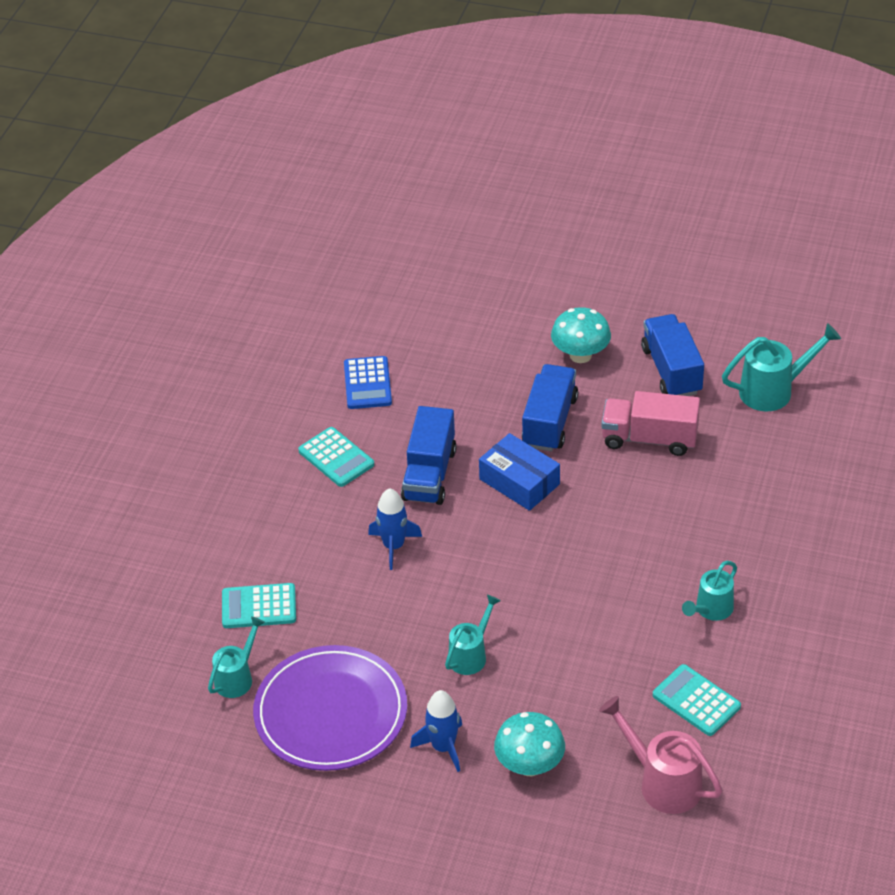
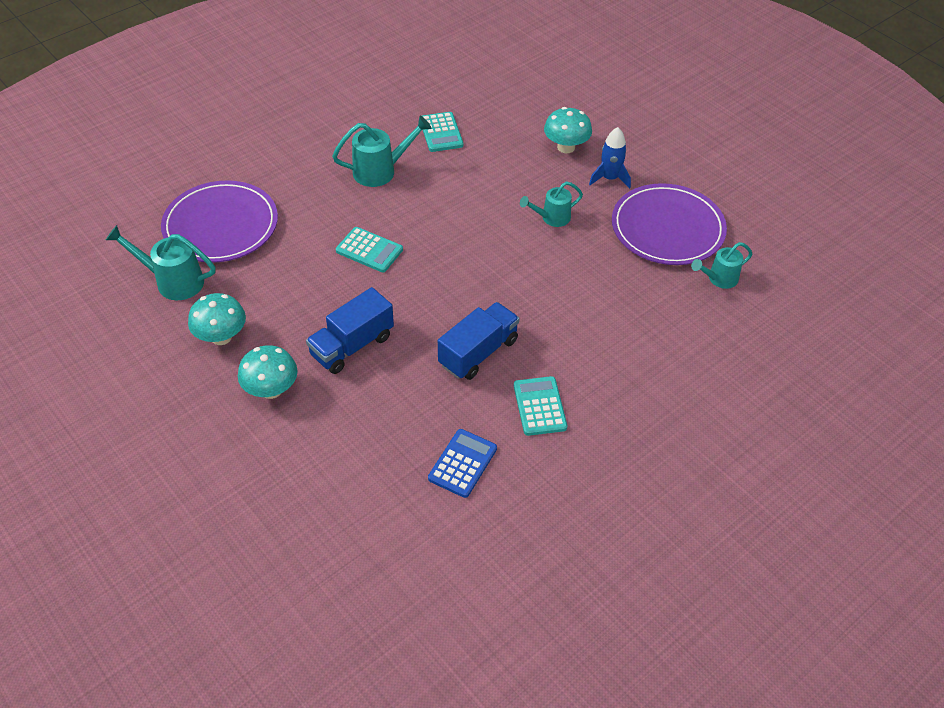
camera: 150 degrees left, 5 degrees up
turquoise calculator [222,583,296,628] -> turquoise calculator moved to [336,227,403,272]
blue rocket [368,488,422,570] -> none
blue box [479,433,560,511] -> none
pink watering can [599,696,722,814] -> none
pink truck [601,391,700,456] -> none
blue truck [641,314,704,396] -> turquoise mushroom [188,293,246,345]
turquoise watering can [682,561,737,621] -> turquoise watering can [332,116,431,187], size x1.51
none -> purple plate [161,180,278,263]

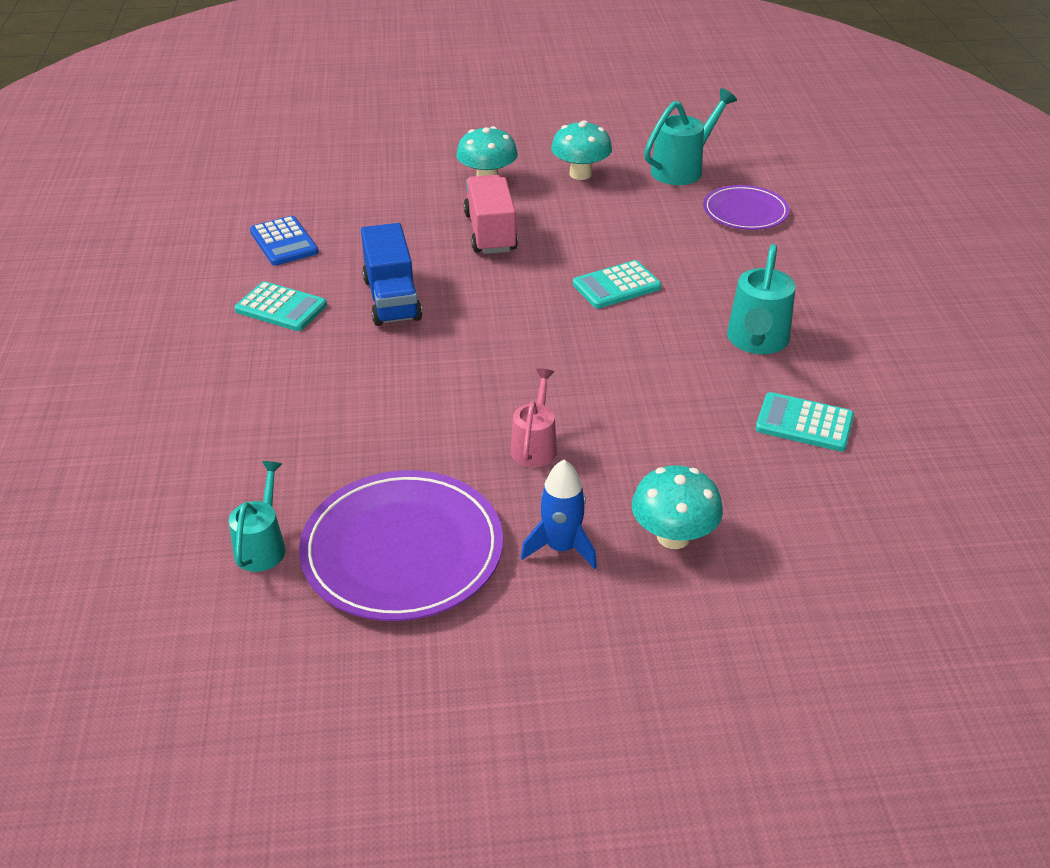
camera: 125 degrees right, 10 degrees down
purple plate [161,180,278,263] -> purple plate [703,185,789,230], size x0.60
blue truck [306,287,394,374] -> pink truck [464,175,518,254]
turquoise watering can [520,182,583,227] -> pink watering can [511,368,557,468]

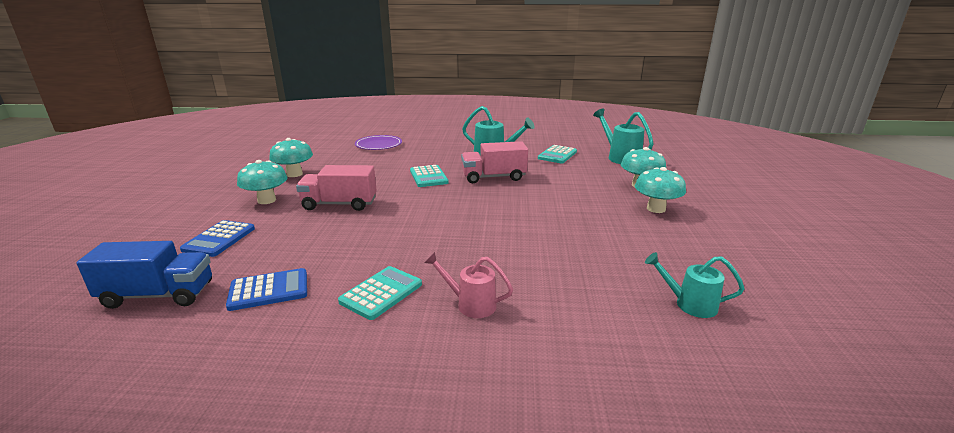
camera: 80 degrees left, 15 degrees down
purple plate [299,470,503,621] -> none
blue truck [361,223,422,326] -> blue truck moved to [76,241,212,309]
pink watering can [511,368,557,468] -> pink watering can moved to [424,252,513,318]
blue rocket [521,460,597,569] -> turquoise mushroom [635,167,686,213]
turquoise watering can [644,88,737,185] -> turquoise watering can moved to [593,108,654,164]
none -> blue calculator [180,220,255,257]
none -> pink truck [461,141,528,183]

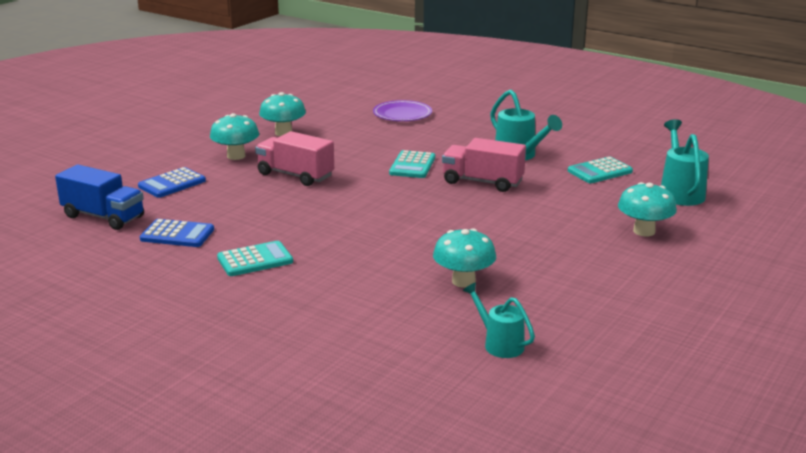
camera: 30 degrees right, 0 degrees up
pink watering can [424,252,513,318] -> none
turquoise mushroom [635,167,686,213] -> turquoise mushroom moved to [433,228,496,288]

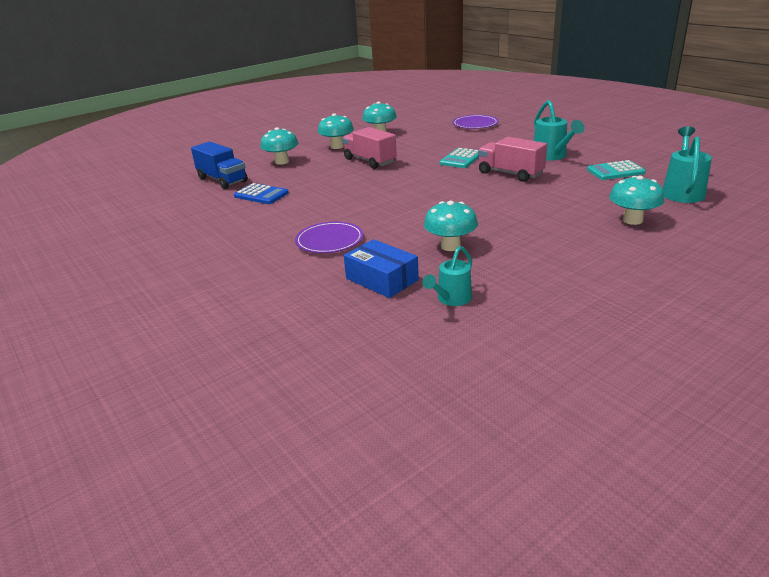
camera: 20 degrees right, 5 degrees up
blue calculator [138,167,206,198] -> turquoise mushroom [260,127,298,165]
turquoise calculator [217,241,293,276] -> none
turquoise watering can [463,282,535,358] -> turquoise watering can turned 120 degrees counterclockwise [422,246,472,306]
none -> purple plate [295,221,363,253]
none -> blue box [344,239,419,298]

